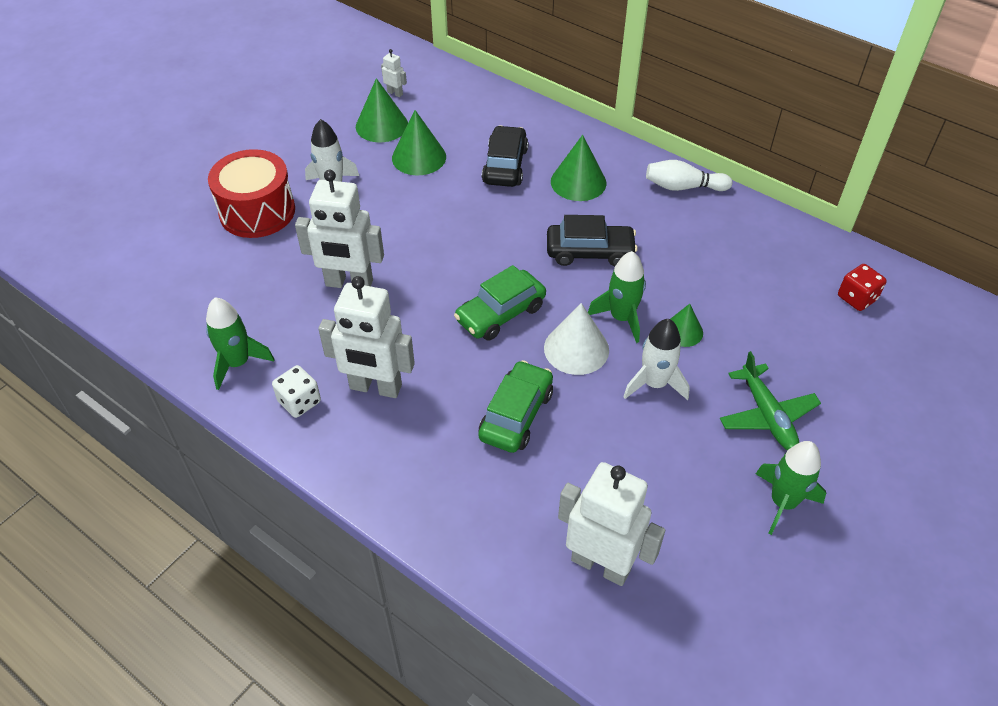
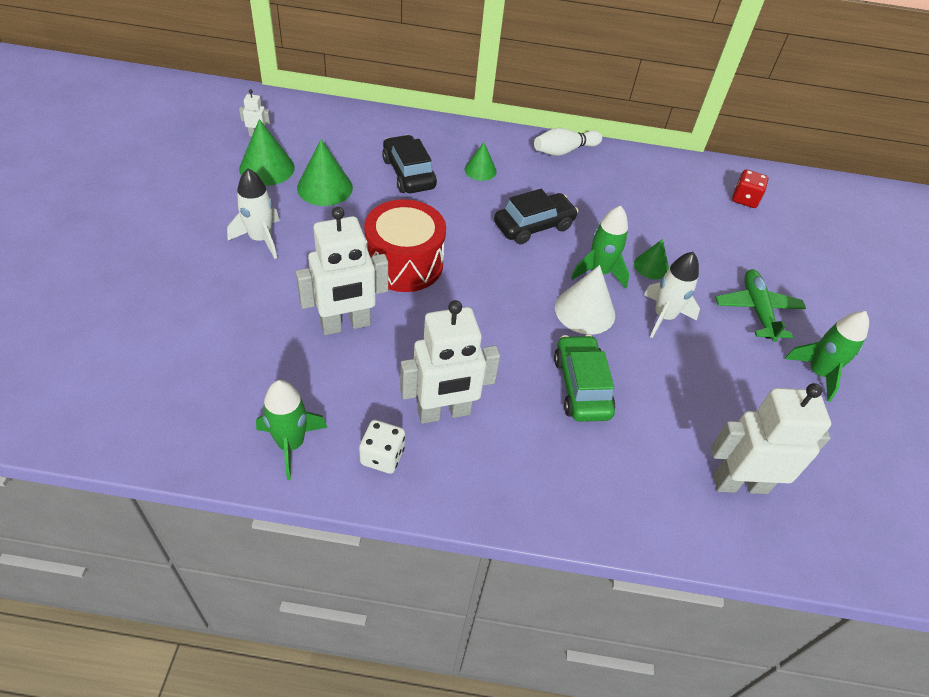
camera: 35 degrees left, 0 degrees up
red drum [208,149,295,238] -> red drum moved to [364,199,446,292]
green car [454,265,546,341] -> none
green cone [551,135,606,201] -> green cone [465,142,497,181], size x0.62
green plane [720,351,821,450] -> green plane turned 135 degrees counterclockwise [715,269,806,342]

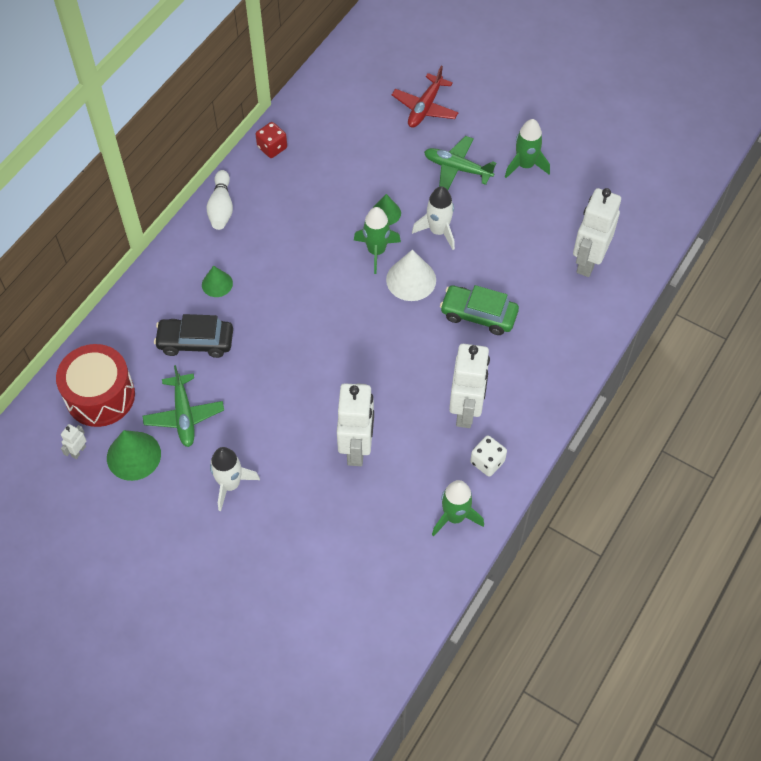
camera: 60 degrees left, 10 degrees up
green cone [297,139,353,206] -> green plane [143,365,224,447]
red drum [364,199,446,292] -> red drum moved to [56,344,135,427]
black car [494,189,578,245] -> none
red dice [732,170,769,208] -> red dice moved to [256,122,287,158]
none -> red plane [392,66,459,128]

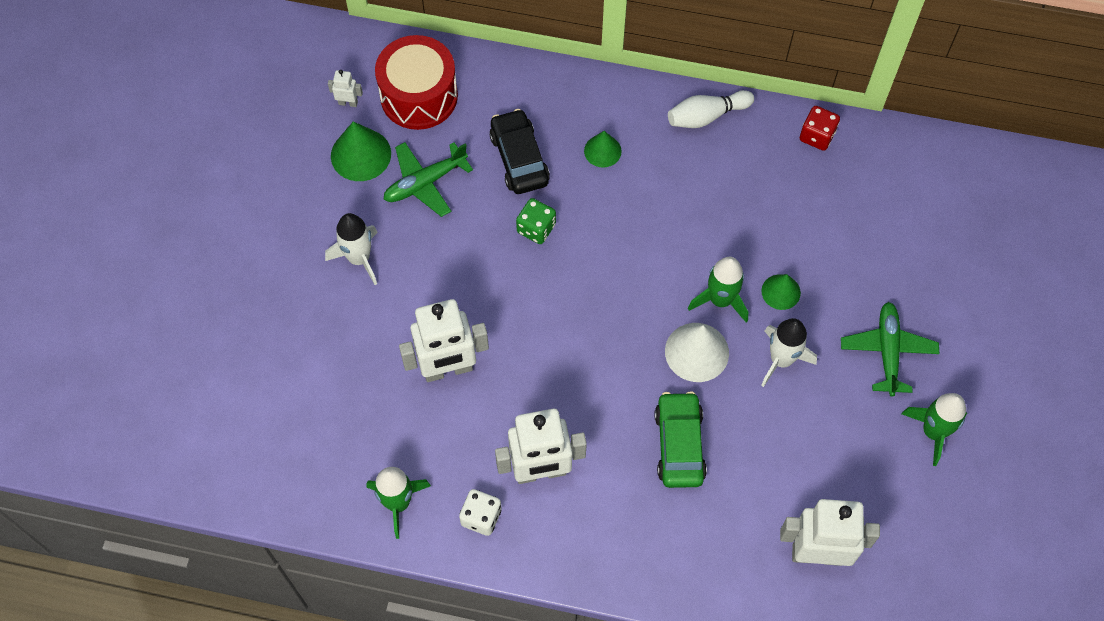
camera: 70 degrees right, 5 degrees up
red plane [392,66,459,128] -> none
none -> green dice [516,198,556,244]

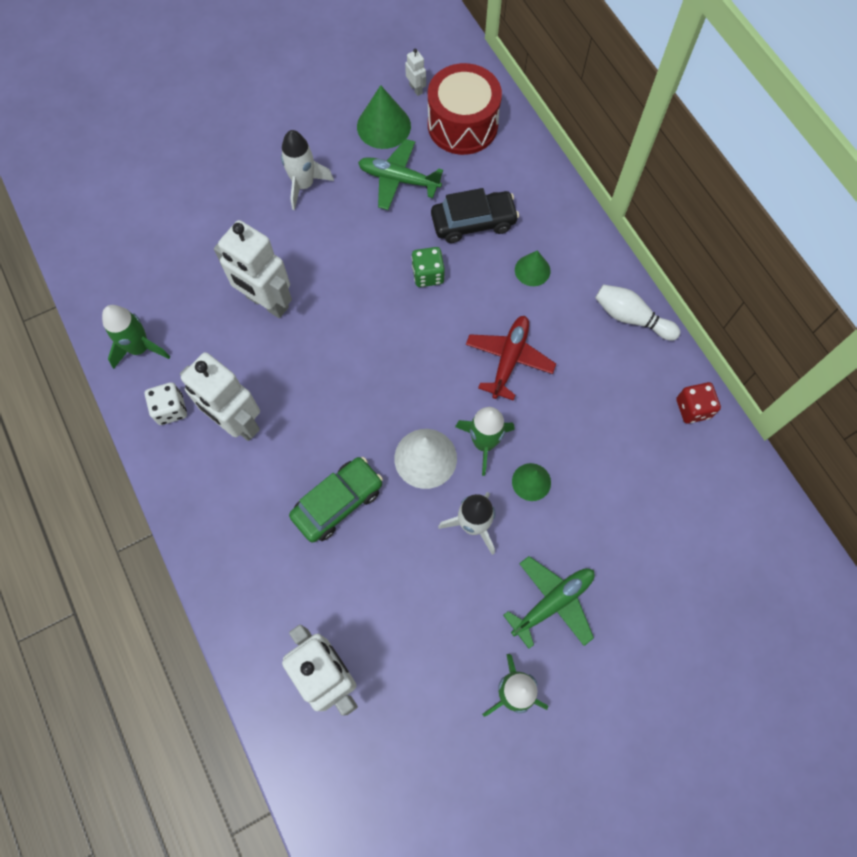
camera: 50 degrees right, 5 degrees up
black car [489,109,550,194] -> black car turned 45 degrees clockwise [431,188,519,243]
none -> red plane [466,316,556,401]

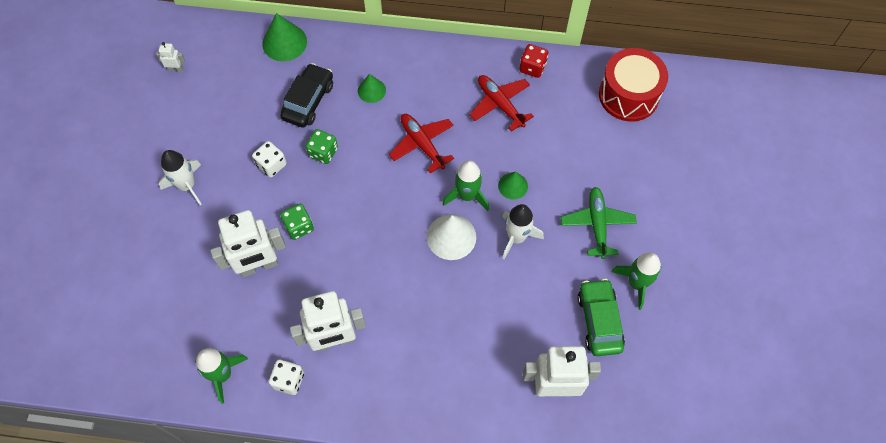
camera: 55 degrees left, 5 degrees down
green car [289,457,383,542] -> green car moved to [577,279,625,356]
green cone [357,85,411,149] -> green cone moved to [262,13,307,61]
green plane [358,139,443,210] -> none
red drum [428,63,502,155] -> red drum moved to [599,48,668,121]
white bowling pin [595,284,680,341] -> none
none -> white dice [252,141,287,178]
none -> green dice [280,204,314,240]
none -> red plane [470,75,534,132]

